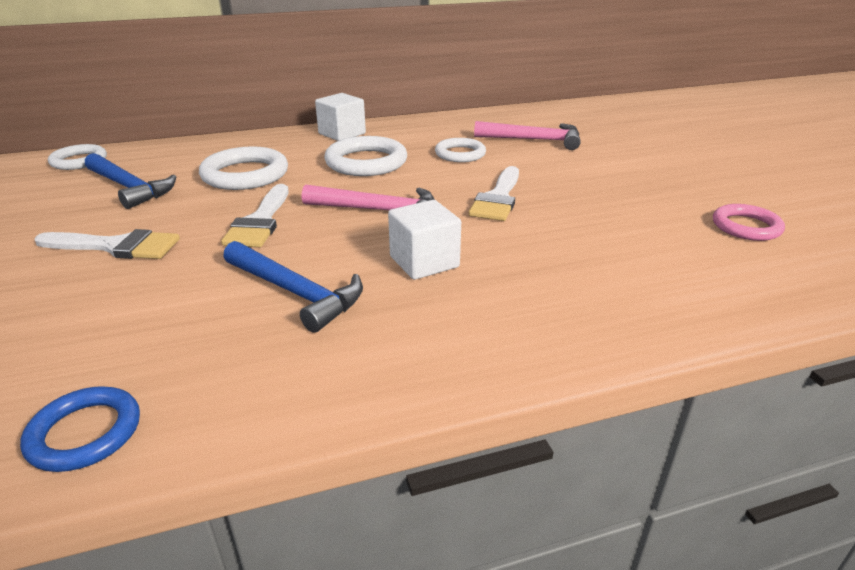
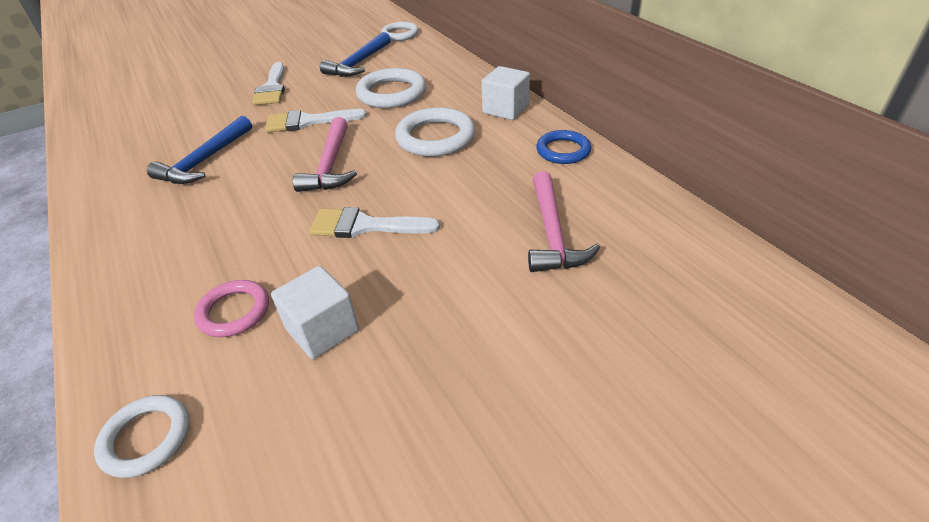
camera: 80 degrees right, 10 degrees up
blue ring [20,386,140,472] -> blue ring moved to [536,130,591,164]
white cube [388,200,461,280] -> white cube moved to [271,266,359,359]
white ring [435,138,486,162] -> white ring moved to [94,395,190,478]
pink ring [713,204,785,241] -> pink ring moved to [194,280,269,337]

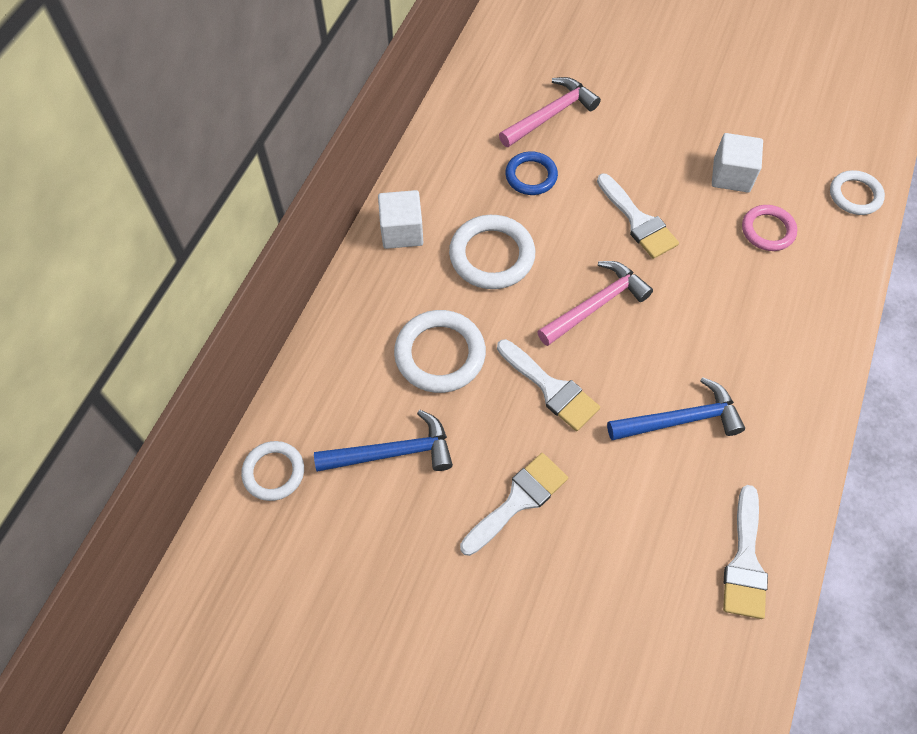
camera: 130 degrees left, 20 degrees up
blue ring [536,130,591,164] -> blue ring moved to [505,151,558,195]
none -> white brush [723,485,768,619]

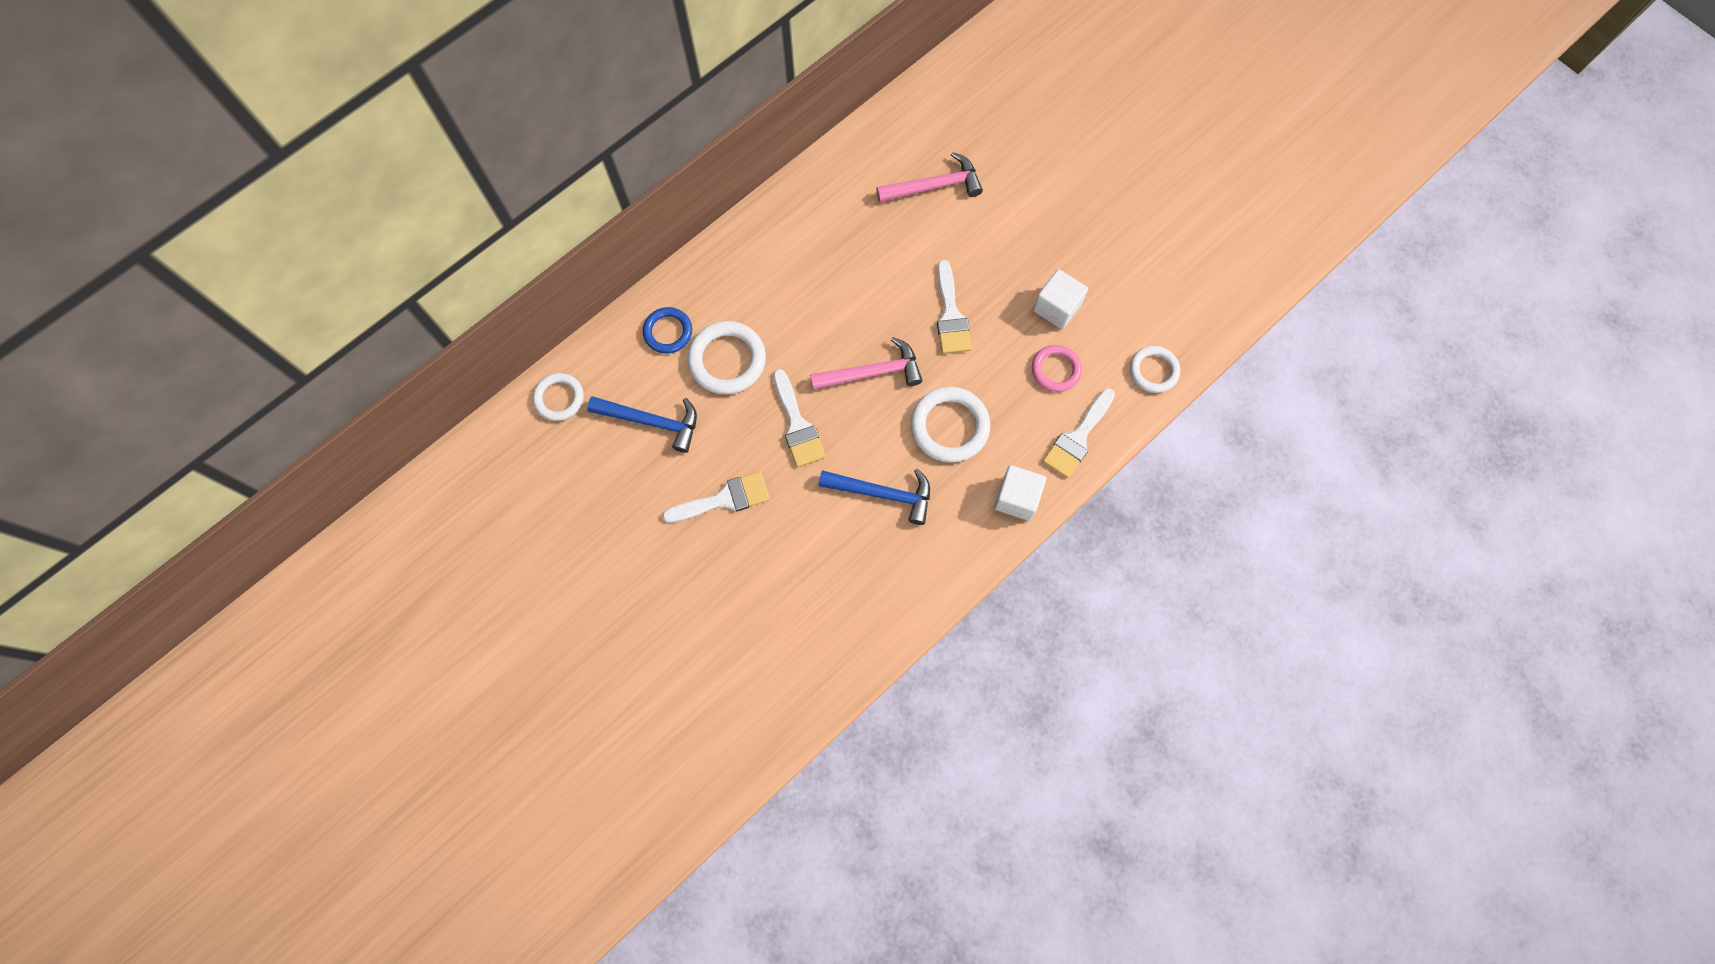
camera: 25 degrees right, 10 degrees up
white cube [378,190,423,249] -> white cube moved to [994,465,1046,521]
white ring [449,215,535,289] -> white ring moved to [911,387,991,463]
blue ring [505,151,558,195] -> blue ring moved to [643,307,692,354]
white brush [723,485,768,619] -> white brush moved to [1043,388,1115,478]

